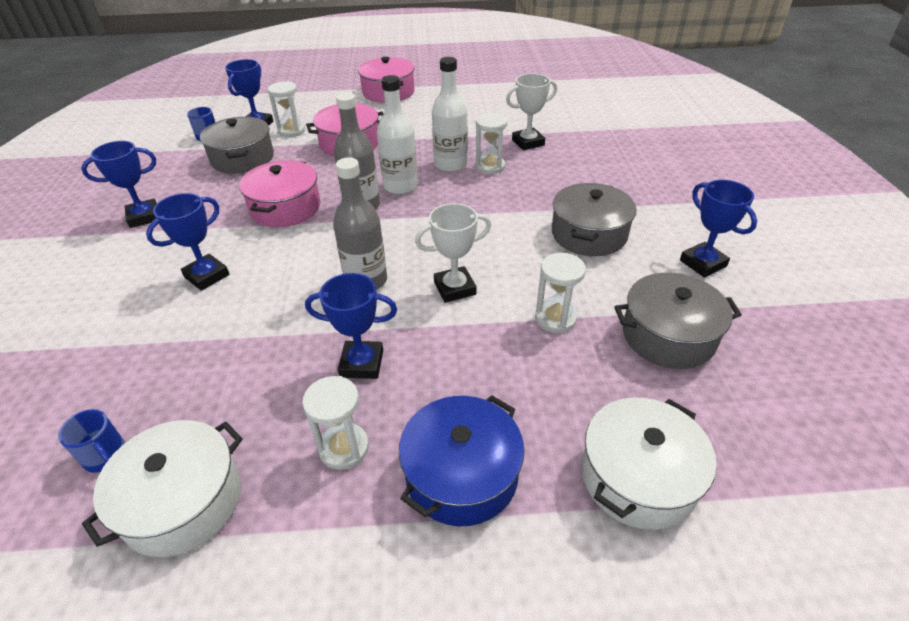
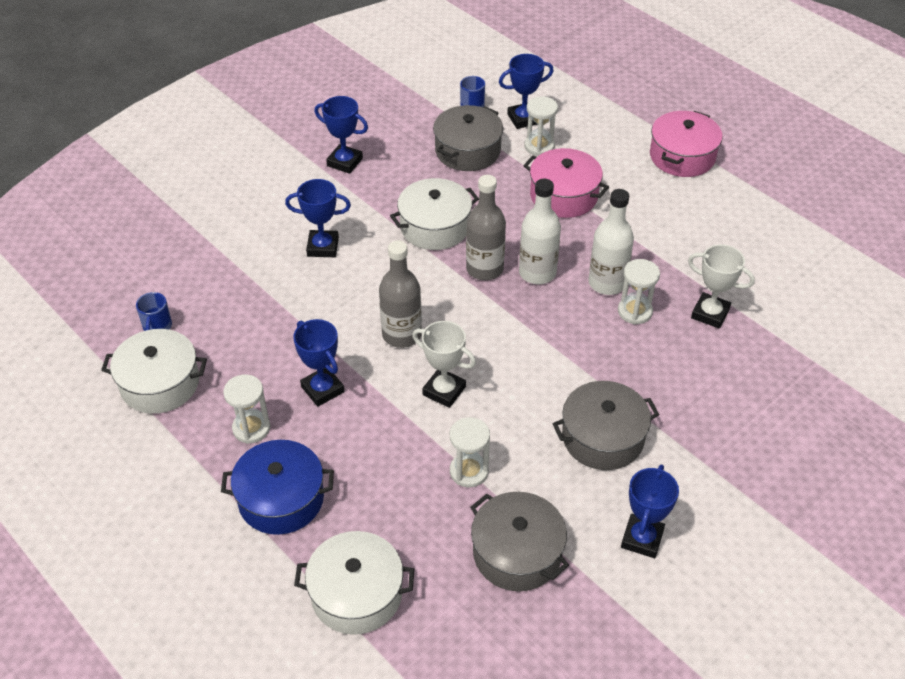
camera: 50 degrees right, 5 degrees up
pink pot [239,160,320,227] -> white pot [390,178,479,250]

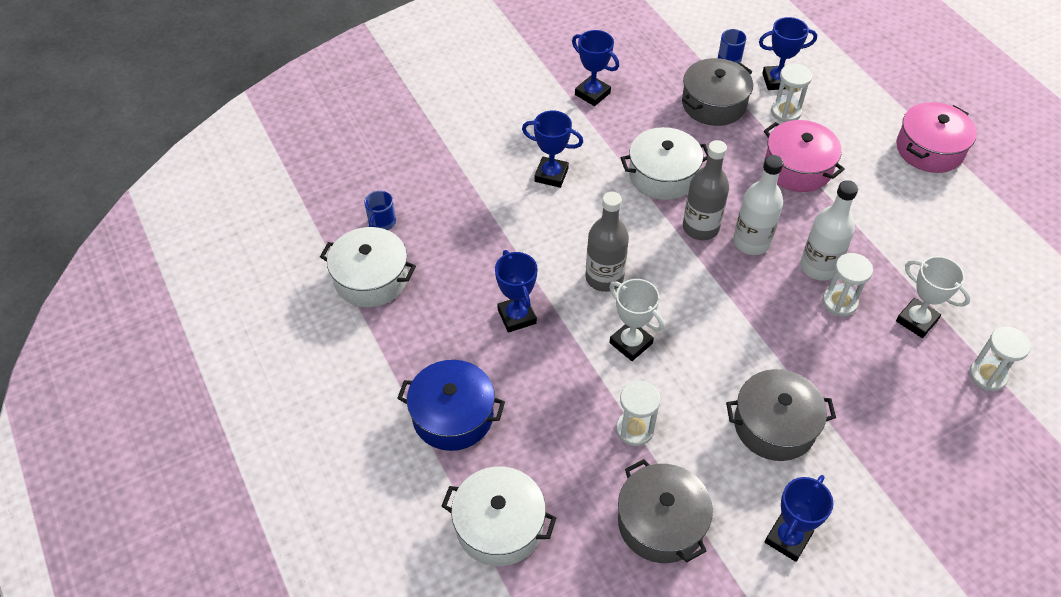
camera: 15 degrees right, 5 degrees up
white hourglass [223,374,270,444] -> white hourglass moved to [969,327,1031,391]

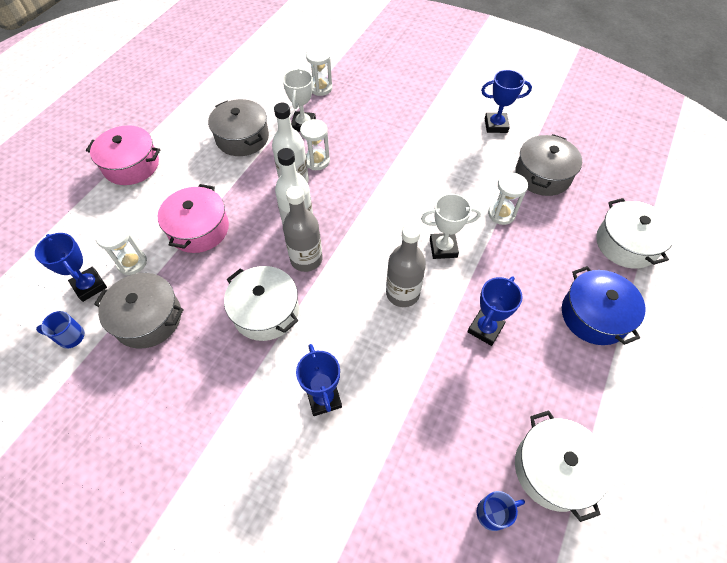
camera: 125 degrees left, 5 degrees up
blue trophy [572,30,619,106] -> none
white trophy [609,279,664,361] -> white trophy turned 75 degrees clockwise [421,194,481,259]
grey pot [726,369,836,461] -> grey pot moved to [208,99,269,156]

